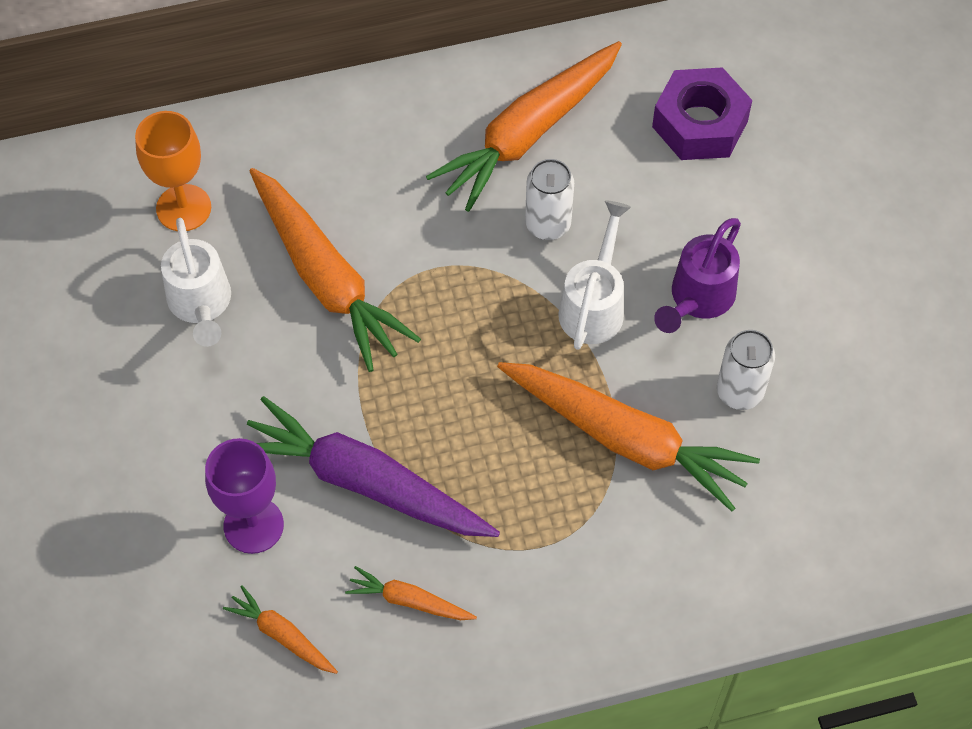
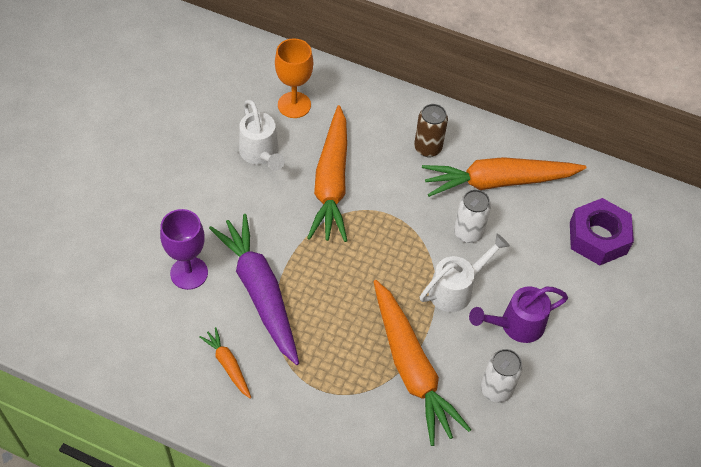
camera: 35 degrees right, 5 degrees down
white watering can [161,218,231,347] -> white watering can turned 45 degrees counterclockwise [239,99,285,171]
orange carrot [223,585,338,674] -> none
none -> brown can [414,104,448,157]

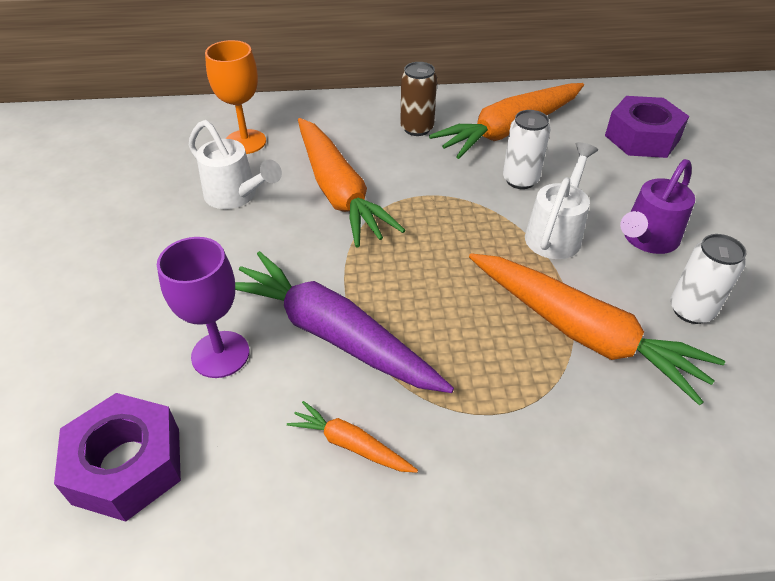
camera: 25 degrees left, 10 degrees down
none -> purple nut [54,393,181,522]

